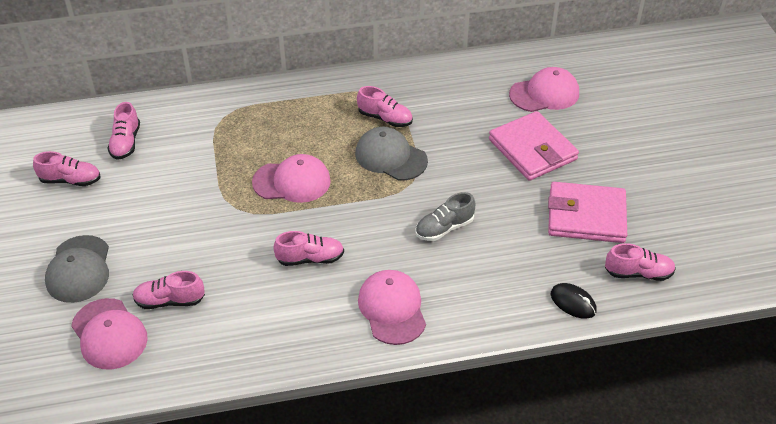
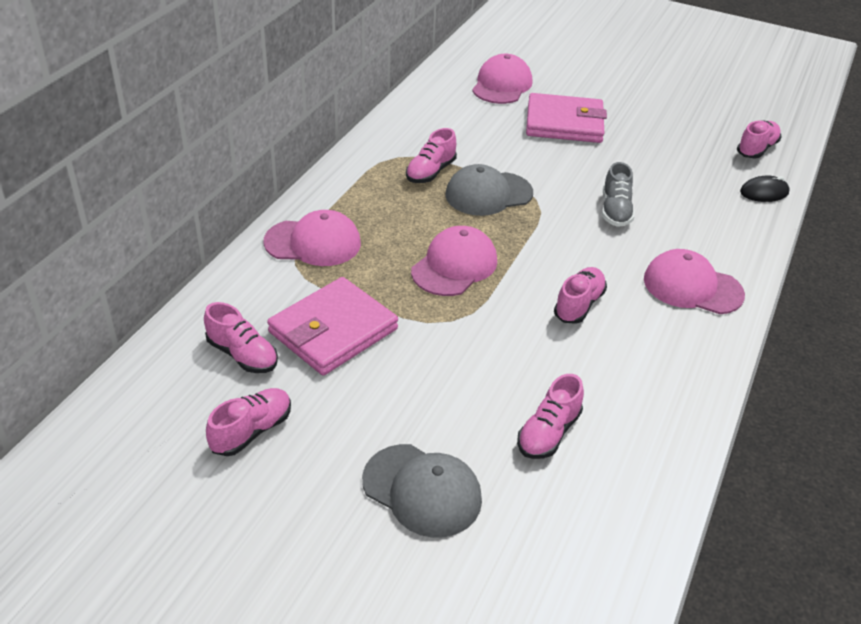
camera: 55 degrees left, 5 degrees down
pink cap [71,298,148,370] -> pink cap moved to [264,210,361,266]
pink shoe [357,86,413,127] -> pink shoe turned 150 degrees clockwise [406,128,457,183]
pink wallet [548,182,627,243] -> pink wallet moved to [267,277,398,376]

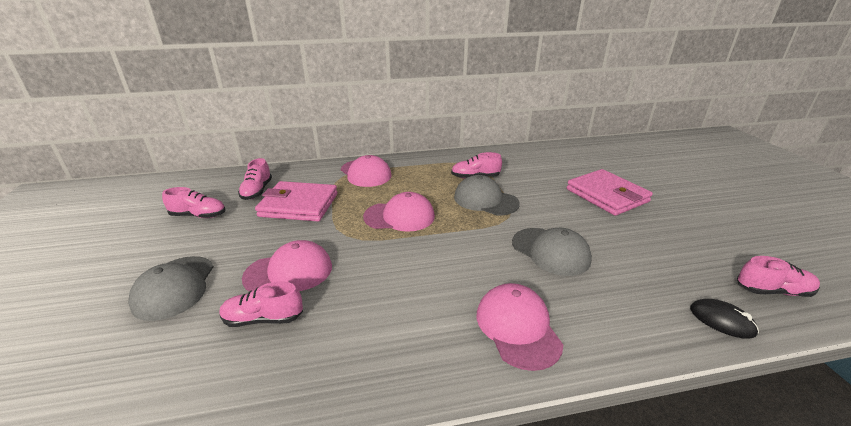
camera: 55 degrees right, 10 degrees down
pink cap [472,54,532,104] -> pink cap moved to [242,240,332,291]
pink shoe [554,267,607,324] -> none
grey shoe [602,162,634,227] -> grey cap [512,228,592,276]

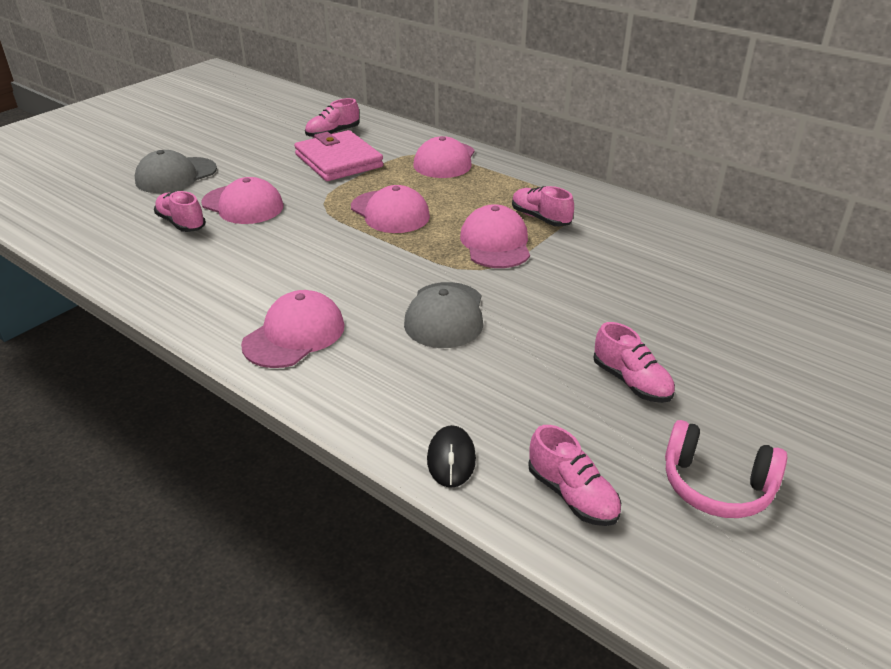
camera: 50 degrees right, 5 degrees up
pink shoe [162,187,226,218] -> pink shoe moved to [593,322,675,403]
grey cap [454,175,520,216] -> pink cap [460,204,530,268]
pink wallet [567,169,653,216] -> none
none -> pink headphones [665,420,787,518]

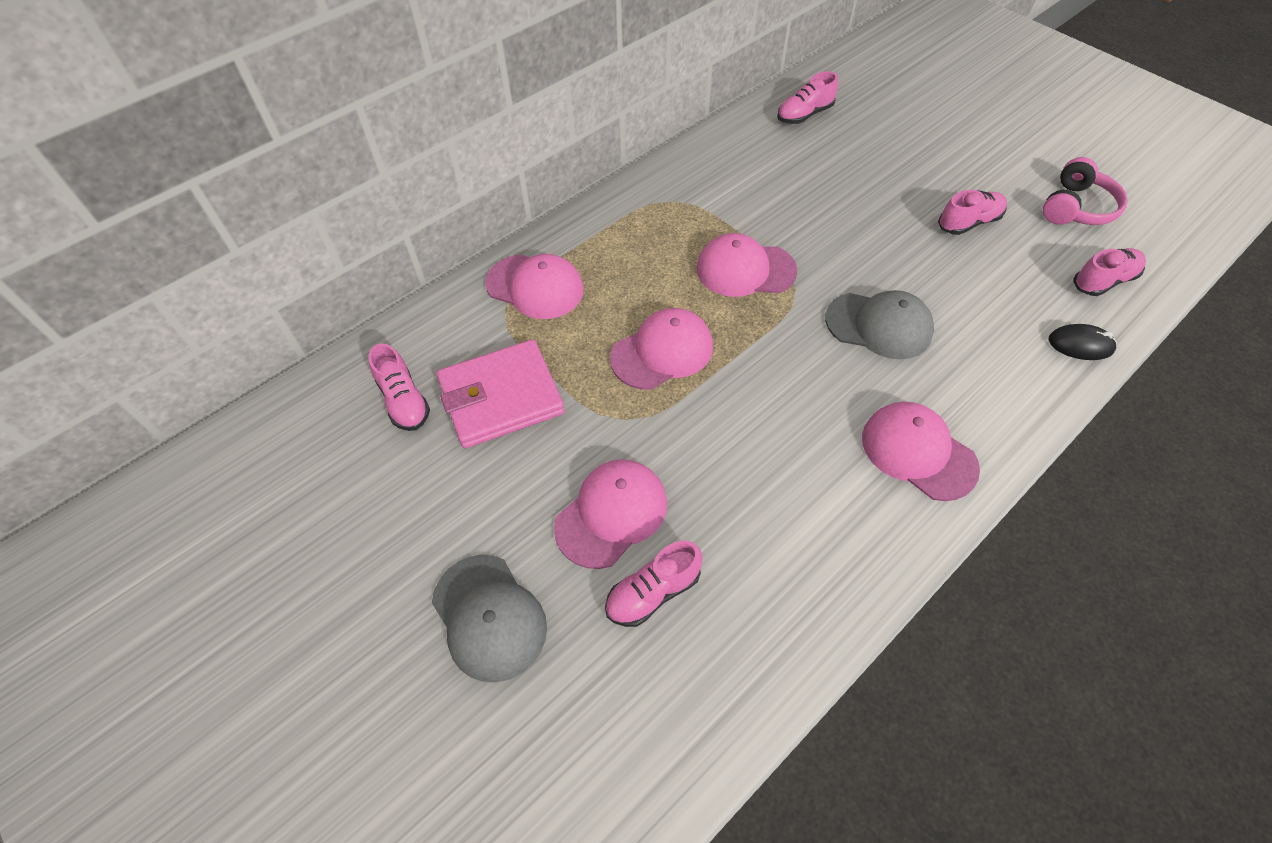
camera: 80 degrees left, 20 degrees up
pink shoe [512,186,574,227] -> pink shoe moved to [777,71,838,124]

